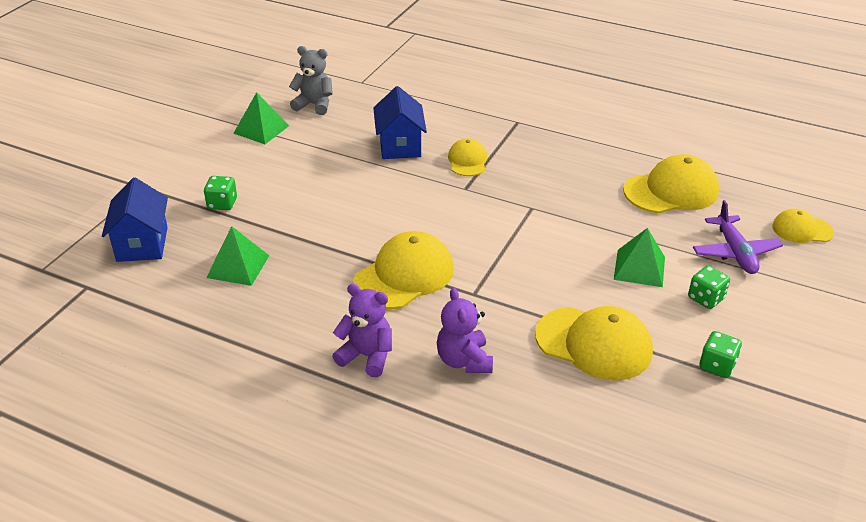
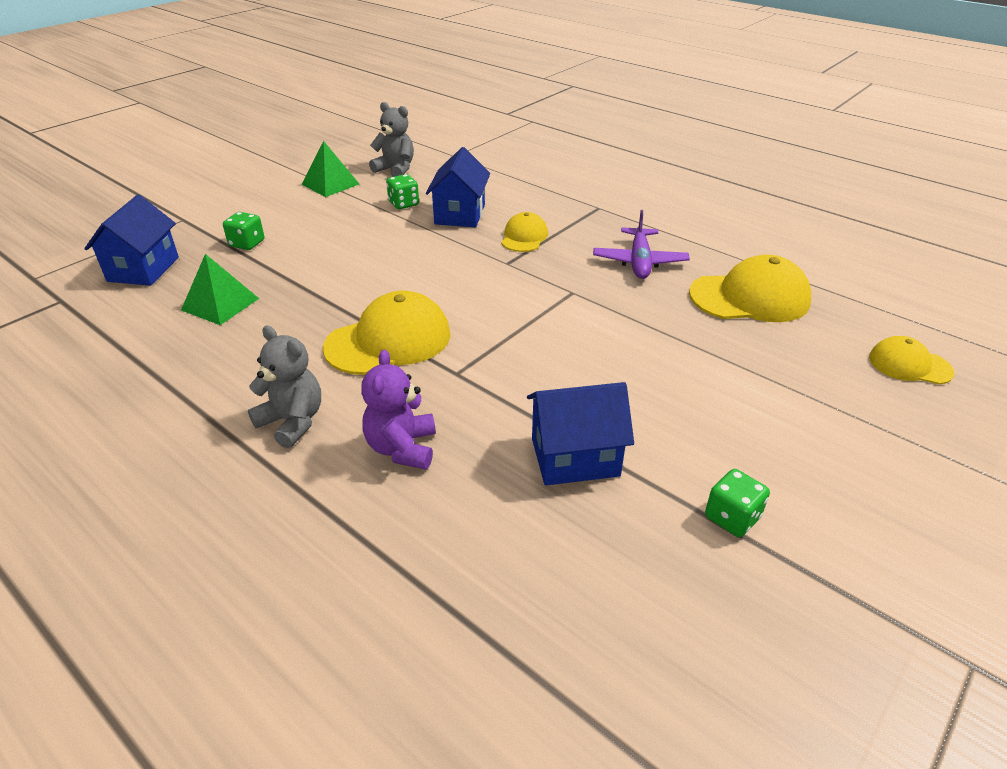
camera: 15 degrees right, 0 degrees up
purple teddy bear [332,284,392,377] -> grey teddy bear [248,326,321,448]
yellow cap [535,306,653,381] -> blue house [527,382,634,485]
green pyramid [614,228,665,287] -> none
green dice [688,266,730,309] -> green dice moved to [386,174,419,209]
purple plane [693,200,783,274] -> purple plane moved to [593,210,690,279]

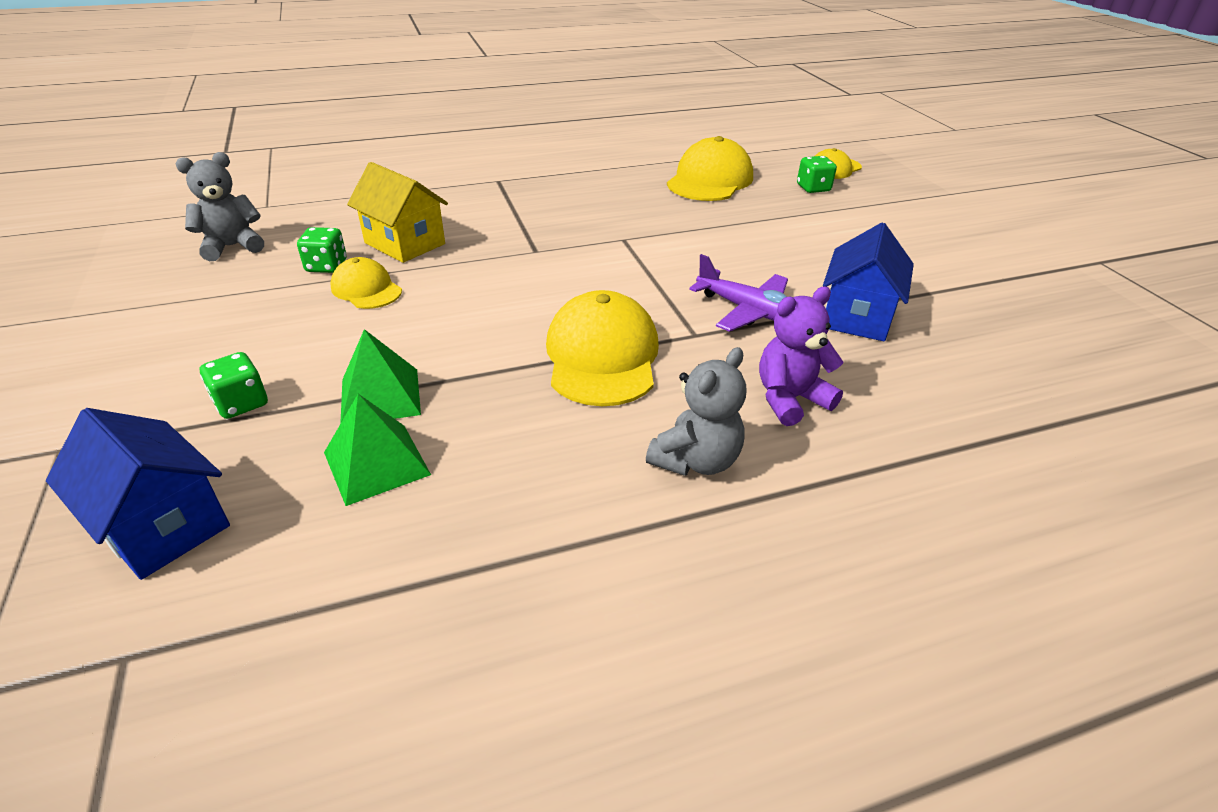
camera: 60 degrees left, 0 degrees up
grey teddy bear [248,326,321,448] -> grey teddy bear turned 150 degrees clockwise [646,347,746,476]
green pyramid [302,141,359,197] -> green pyramid moved to [340,329,421,424]
purple teddy bear [361,350,436,470] -> purple teddy bear turned 120 degrees clockwise [759,286,844,426]
blue house [426,147,490,227] -> yellow house [347,162,448,263]
yellow cap [501,212,548,252] -> yellow cap moved to [330,257,402,309]
purple plane [593,210,690,279] -> purple plane moved to [689,254,788,332]
green dice [705,469,770,537] -> green dice moved to [797,156,837,193]

